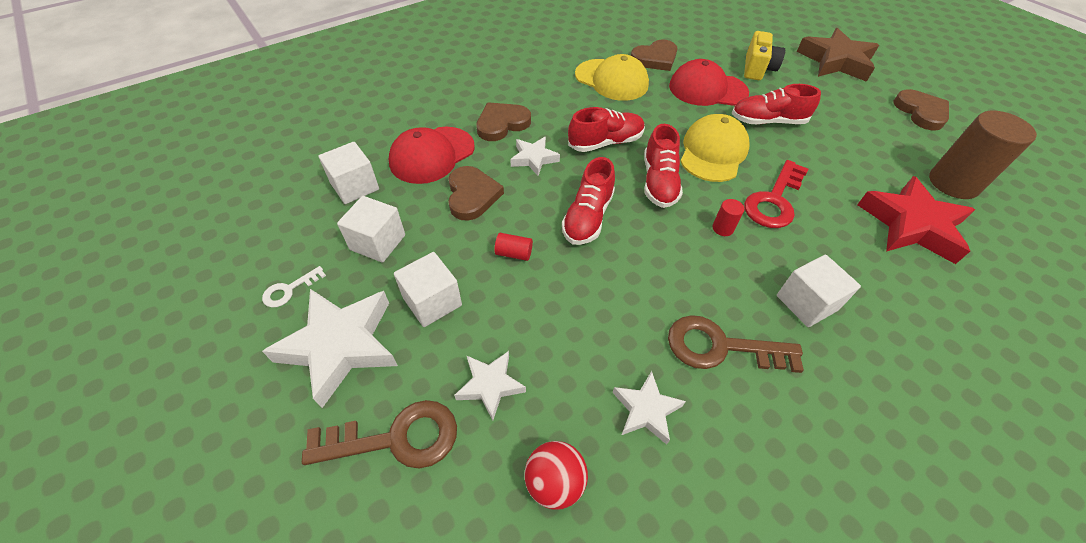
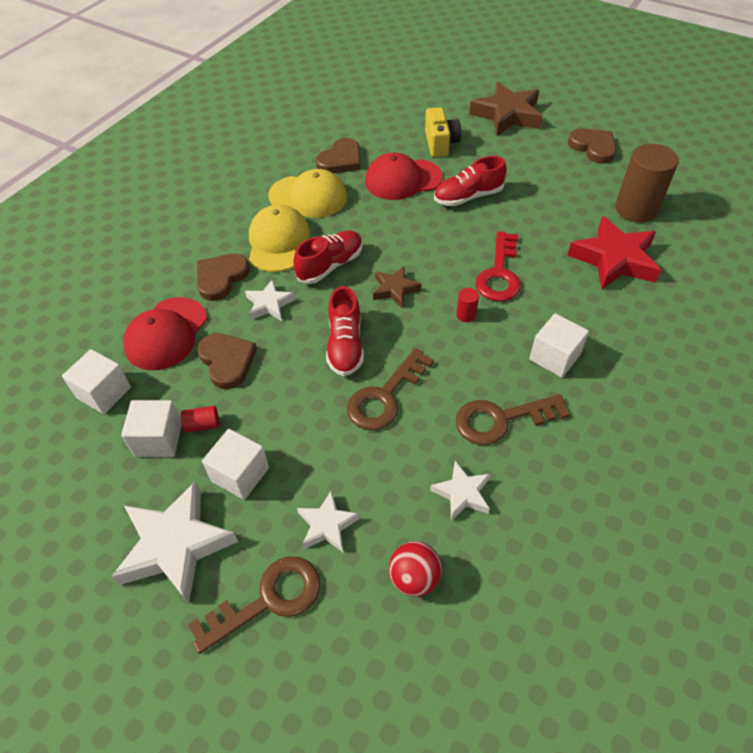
camera: 20 degrees left, 0 degrees up
white key [262,266,326,307] -> none
red cylinder [494,233,533,261] -> red cylinder moved to [181,406,219,433]
red shoe [644,124,683,208] -> brown star [373,266,421,308]
yellow cap [680,114,749,182] -> yellow cap moved to [249,205,310,272]
none -> brown key [347,348,434,430]

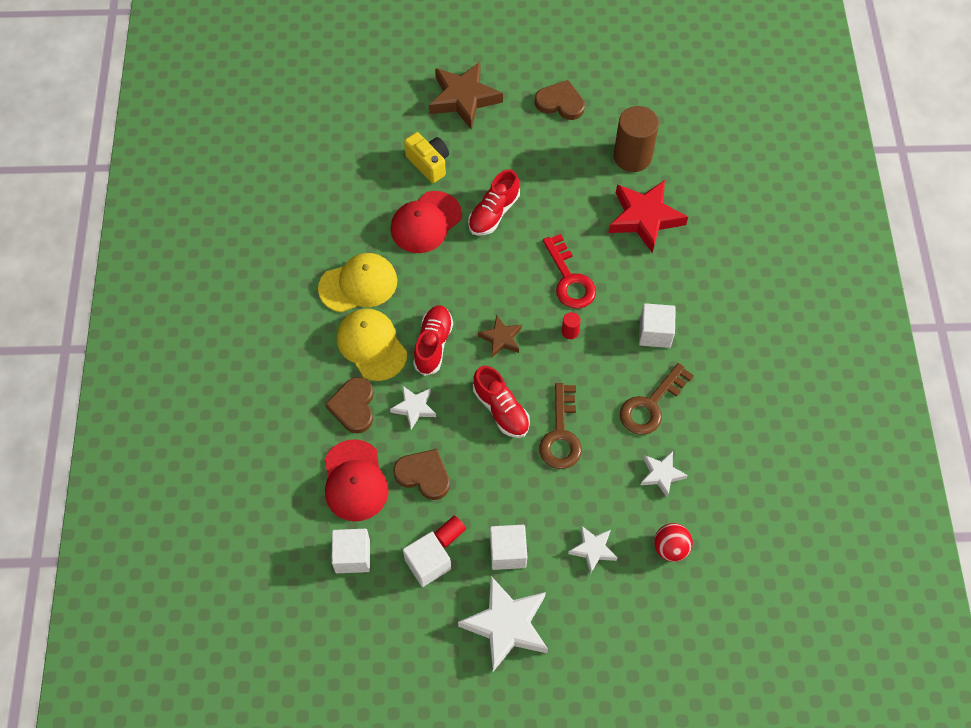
camera: 35 degrees left, 10 degrees up
brown key [188,556,320,654] -> none
brown heart [316,138,361,174] -> none

